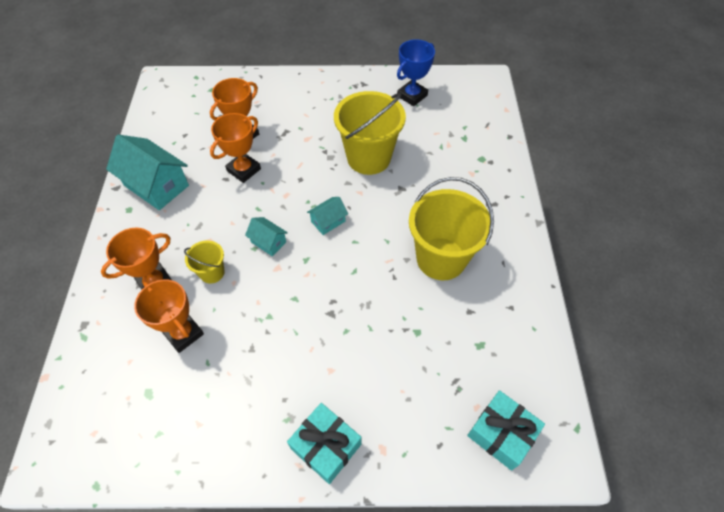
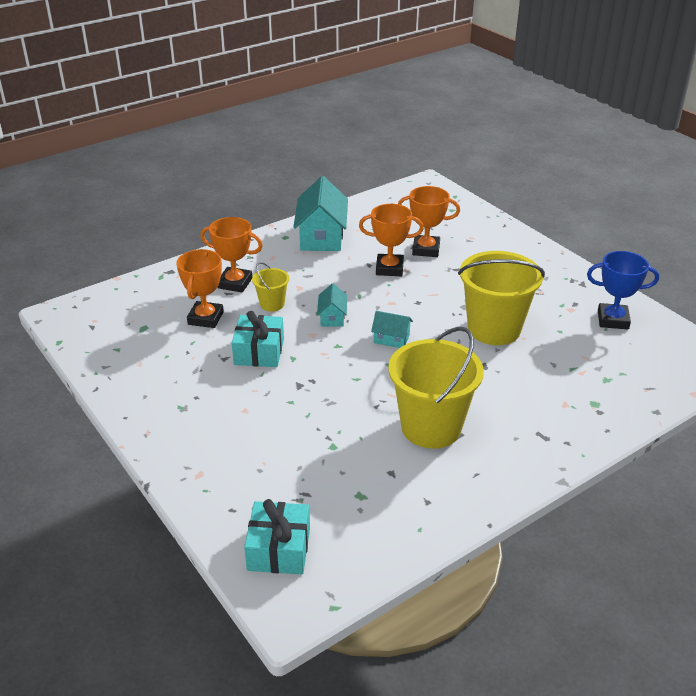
camera: 55 degrees right, 20 degrees down
turquoise gift [287,403,361,484] -> turquoise gift moved to [232,311,284,367]

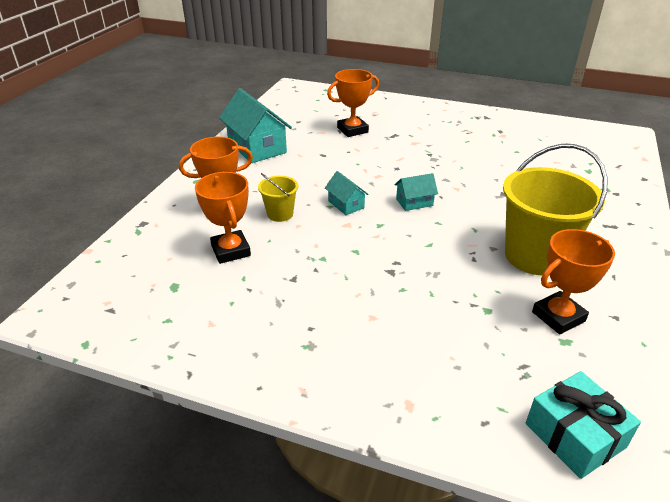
camera: 35 degrees left, 0 degrees up
turquoise gift [232,311,284,367] -> none
orange trophy [359,204,424,276] -> orange trophy moved to [532,229,615,334]
yellow bucket [458,251,545,345] -> none
blue trophy [587,251,659,329] -> none

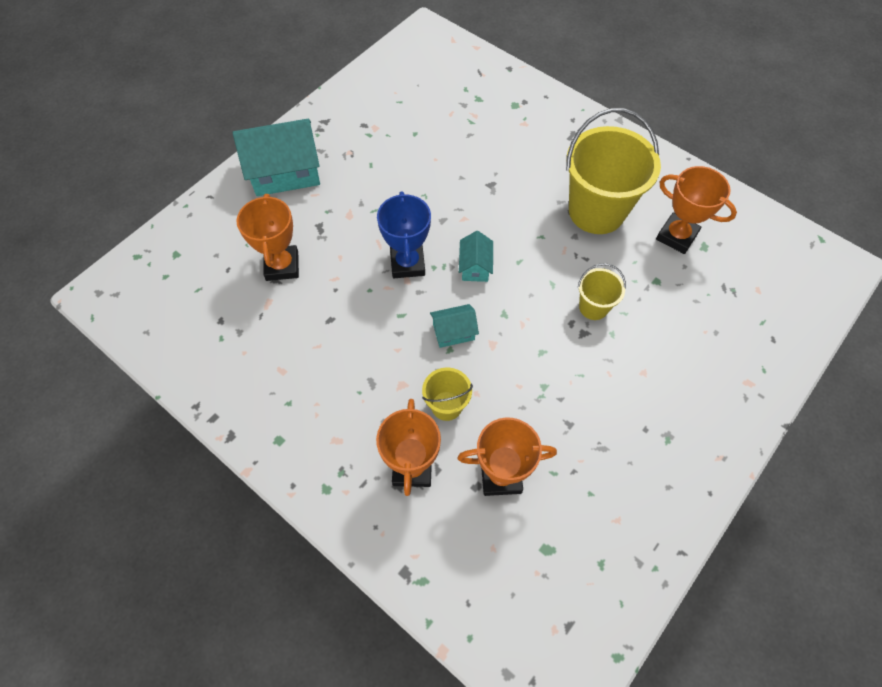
camera: 70 degrees left, 25 degrees up
turquoise house [219,88,292,163] -> turquoise house moved to [233,119,320,196]
turquoise gift [526,371,641,479] -> none
orange trophy [532,229,615,334] -> orange trophy turned 45 degrees counterclockwise [656,166,737,254]
none -> blue trophy [377,191,431,278]
none -> yellow bucket [578,263,626,320]

